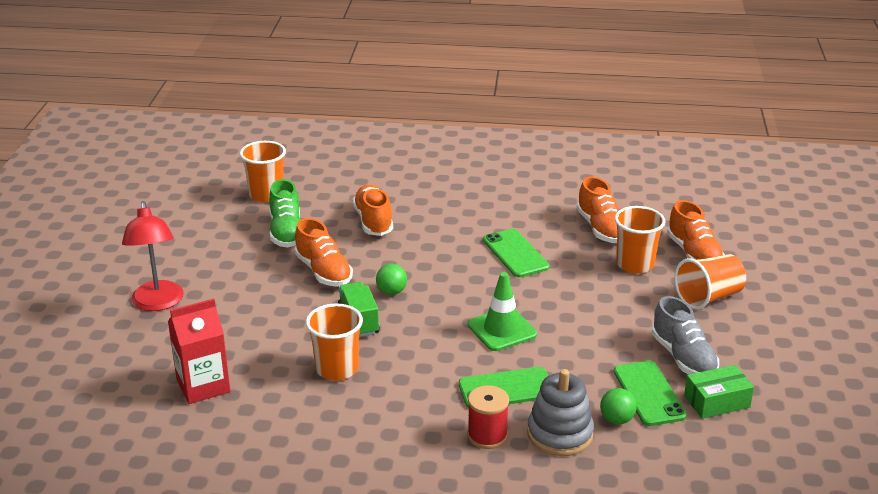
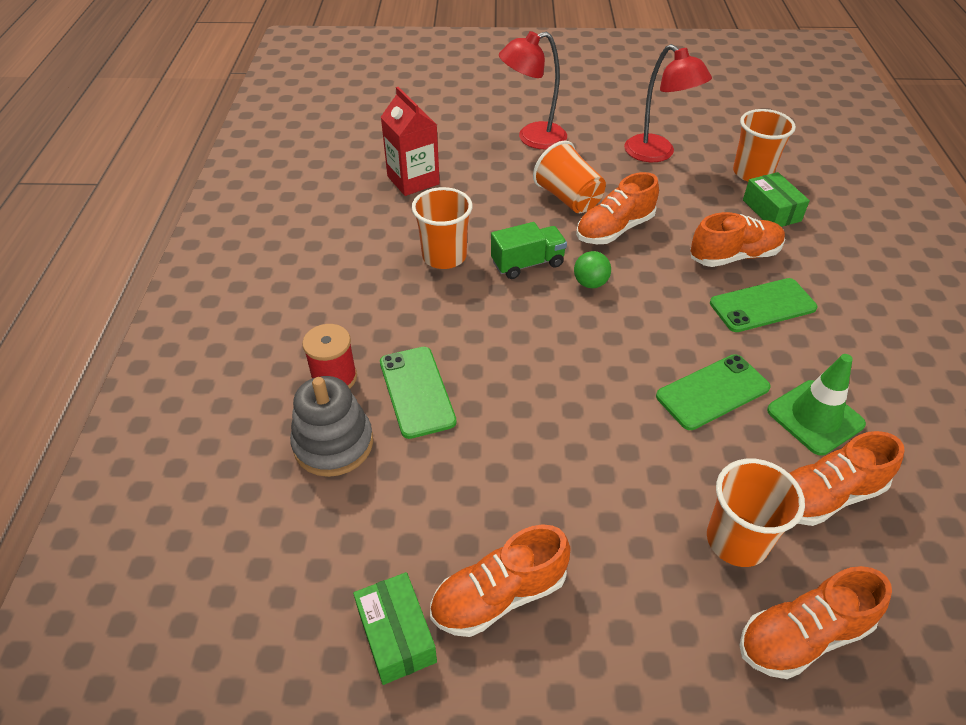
camera: 85 degrees right, 15 degrees up
green shoe [269,179,301,248] -> none
green traffic cone [468,272,537,351] -> green traffic cone moved to [767,354,866,455]
green ball [600,388,637,424] -> none
green phone [614,361,687,426] -> green phone moved to [710,278,818,332]
grey shoe [651,296,719,375] -> orange shoe [430,524,570,637]
orange cup [674,254,746,310] -> orange cup moved to [533,141,606,213]
none -> red lamp [624,44,712,162]
none -> green box [743,172,810,227]

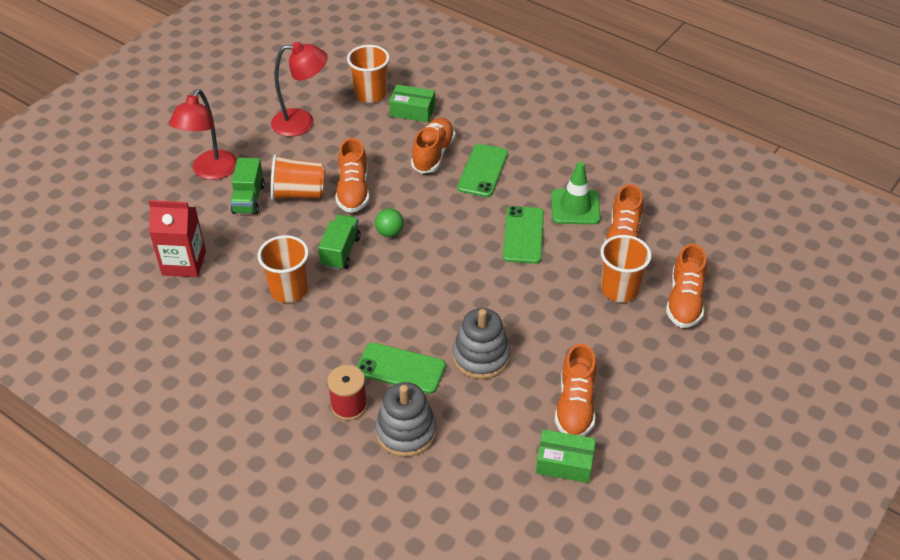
camera: 55 degrees left, 0 degrees up
none -> green truck [230,158,265,215]
none -> grey stacking toy [452,308,510,379]

